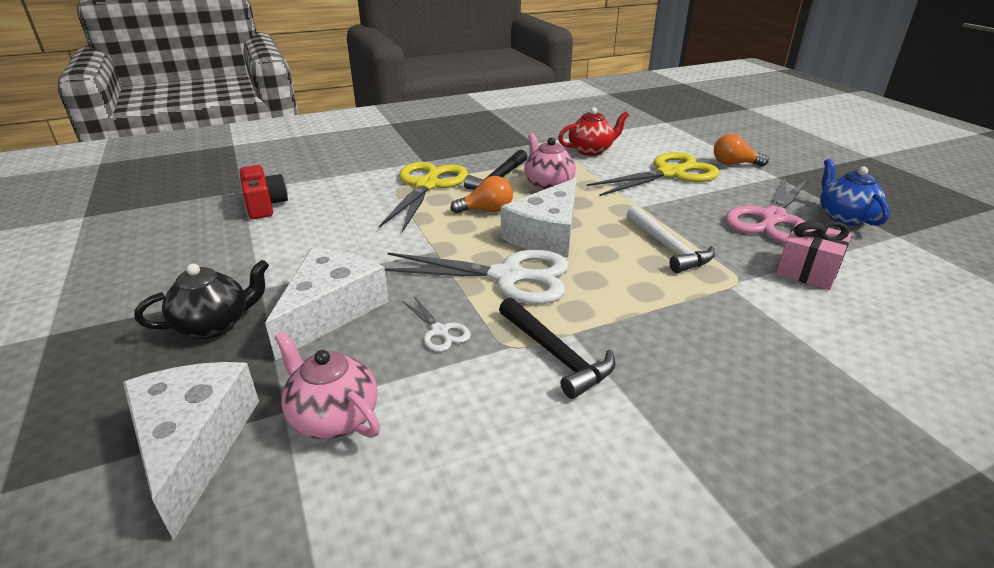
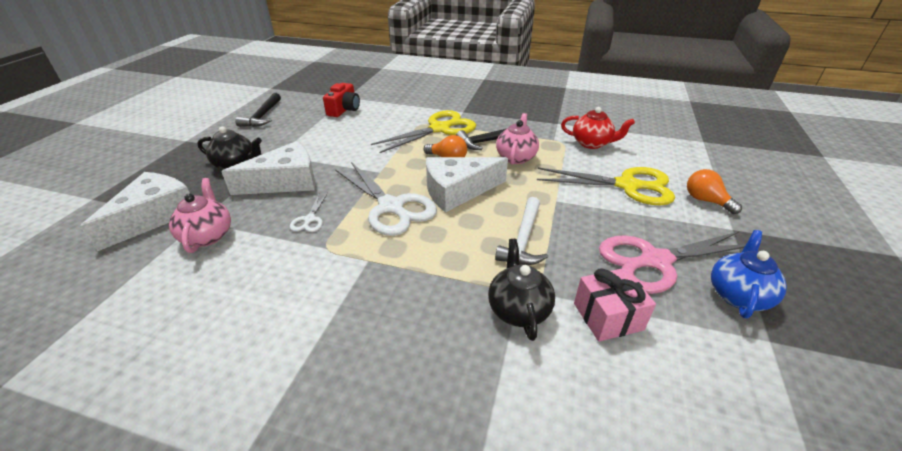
camera: 40 degrees right, 5 degrees up
black hammer [499,297,615,399] -> black hammer moved to [235,93,281,127]
none -> black teapot [488,239,555,341]

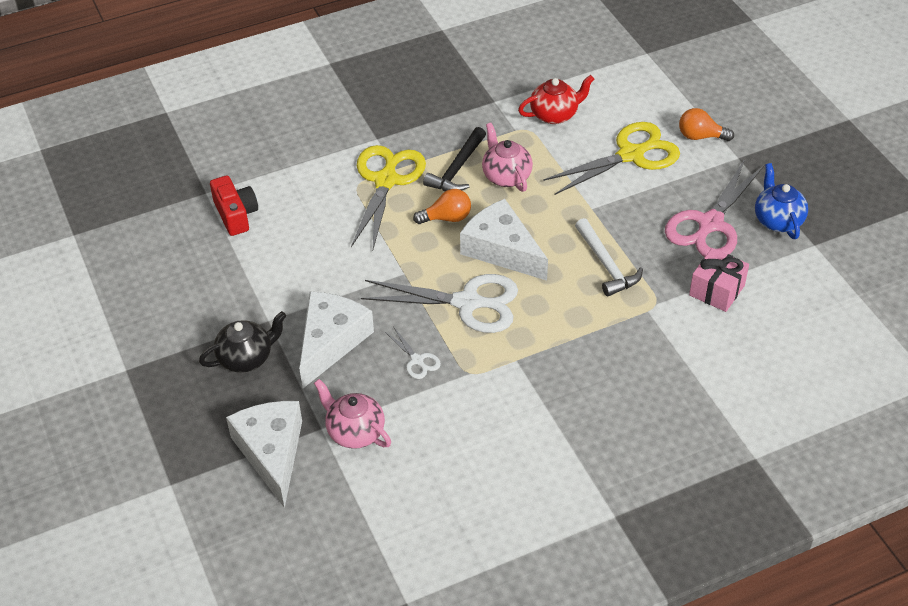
camera: 40 degrees left, 10 degrees up
black hammer [235,93,281,127] -> none
white cheese [426,157,508,213] -> white cheese turned 105 degrees clockwise [460,199,548,281]
black teapot [488,239,555,341] -> none

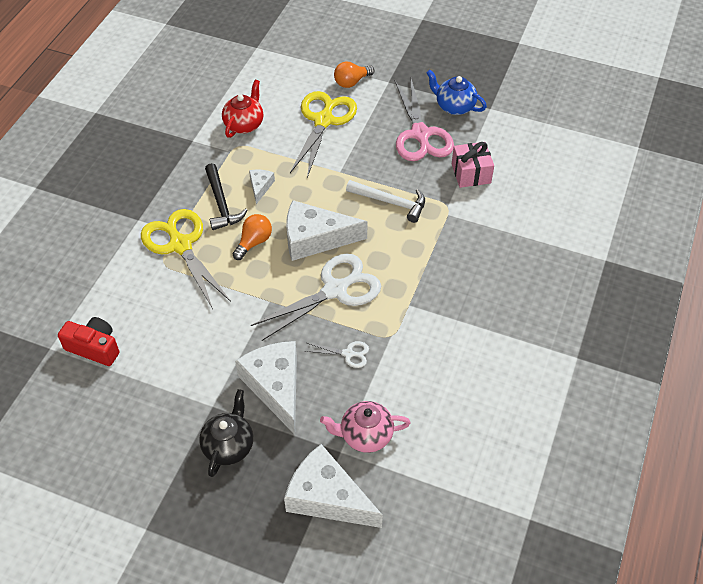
camera: 45 degrees left, 5 degrees up
pink teapot [482,123,533,192] -> white cheese [249,170,275,204]

